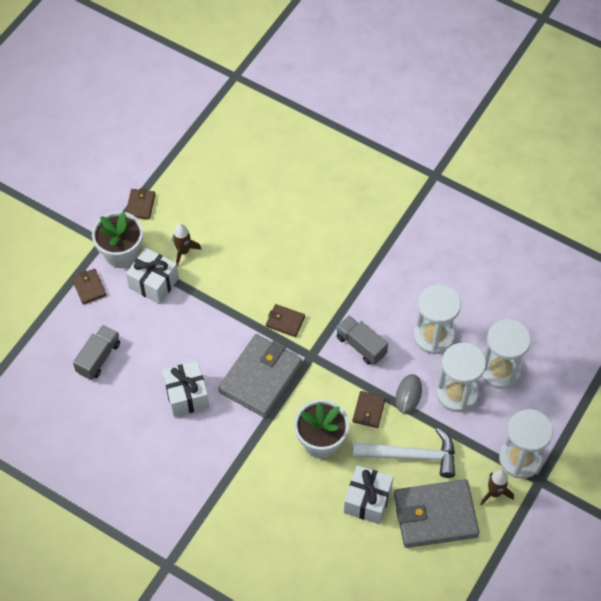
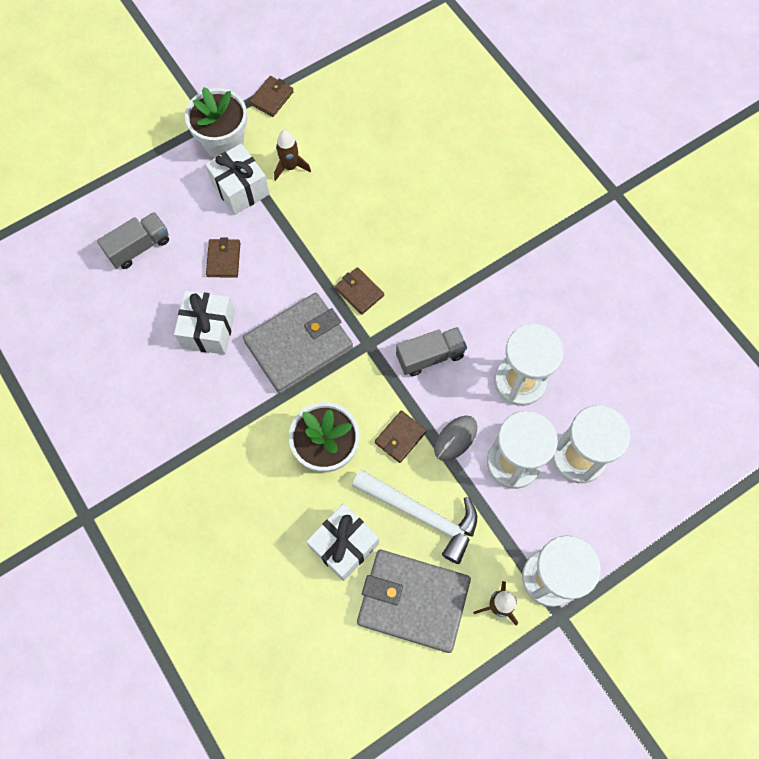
camera: 25 degrees right, 10 degrees up
brown wallet [72,269,106,305] -> brown wallet moved to [206,238,240,278]
grey truck [336,315,388,365] -> grey truck turned 90 degrees clockwise [396,327,467,376]

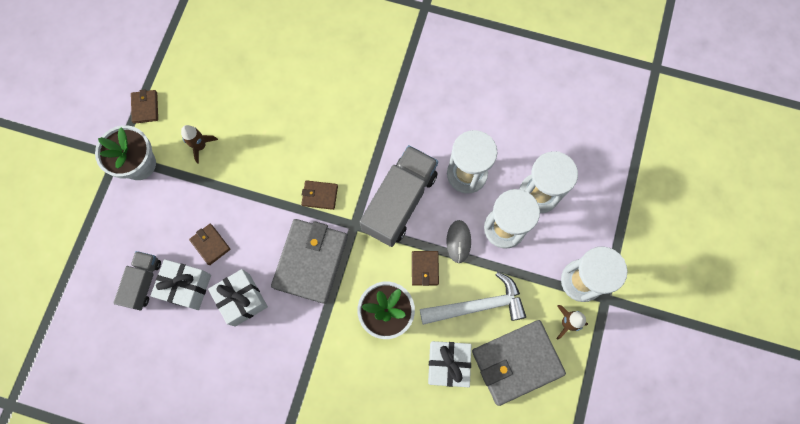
camera: 40 degrees left, 5 degrees up
white gift [205,143,270,215] -> white gift moved to [150,259,211,310]
grey truck [396,327,467,376] -> grey truck [360,145,438,247], size x1.77

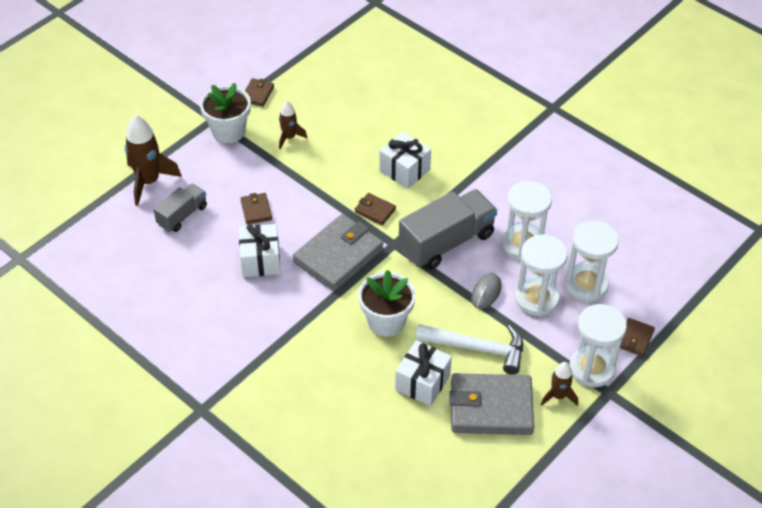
camera: 25 degrees right, 25 degrees down
white gift [150,259,211,310] -> white gift moved to [379,131,431,189]
brown wallet [412,251,439,286] -> brown wallet moved to [620,318,655,356]
none -> brown rocket [125,115,182,206]

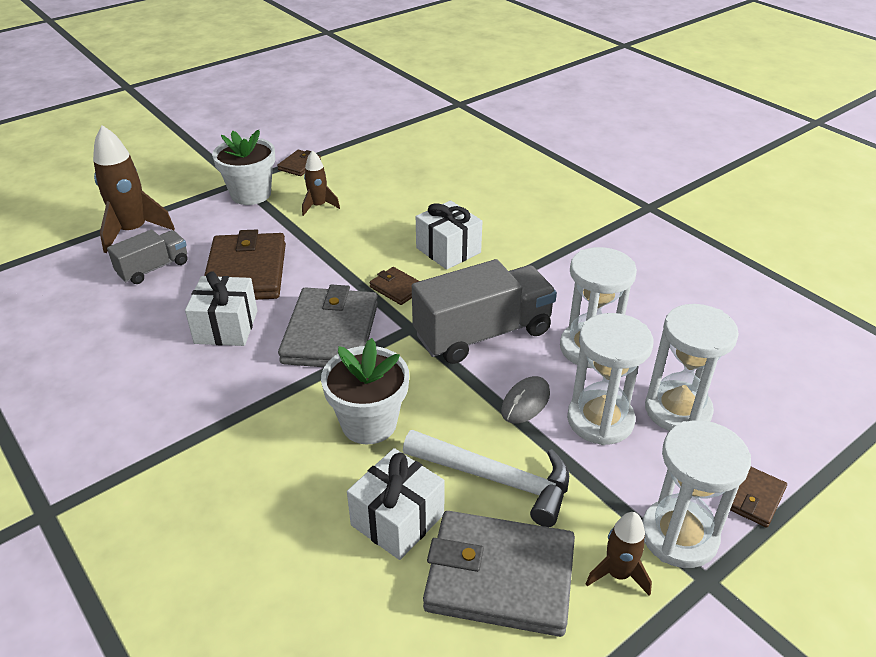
camera: 10 degrees right, 10 degrees down
brown wallet [240,193,272,225] -> brown wallet [204,229,286,300], size x2.14
grey wallet [293,214,383,291] -> grey wallet turned 45 degrees counterclockwise [278,284,378,367]

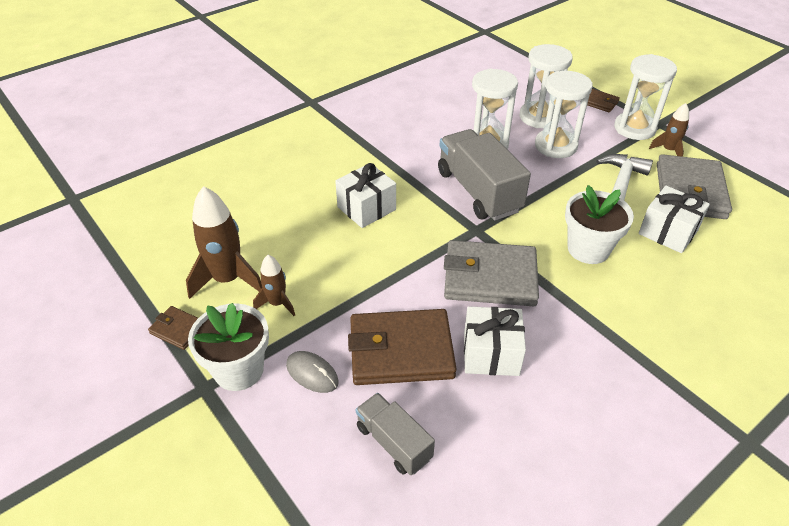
camera: 90 degrees left, 5 degrees up
brown rocket [93,125,175,253] -> brown rocket moved to [186,186,262,299]
brown wallet [370,267,419,305] -> none
grey mouse [501,376,550,424] -> grey mouse moved to [286,351,339,393]

